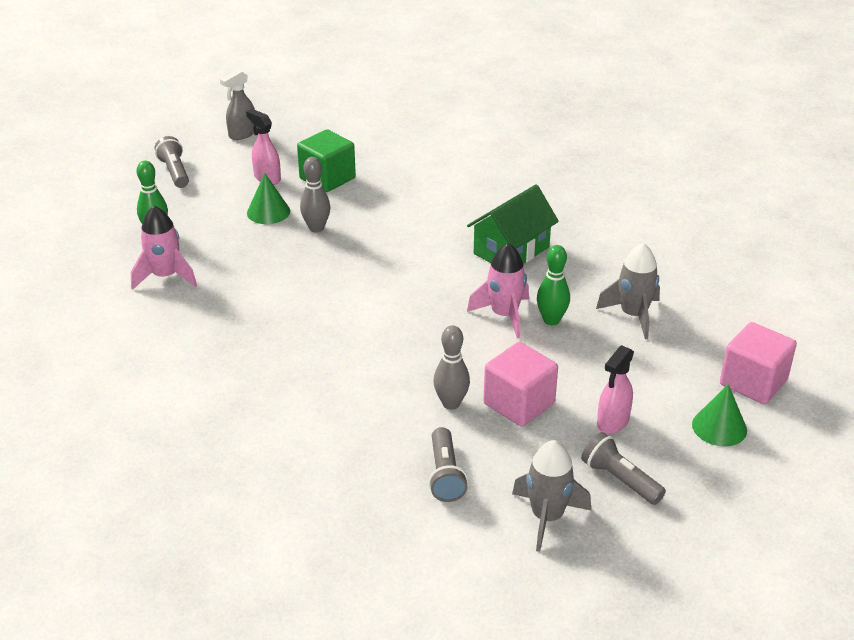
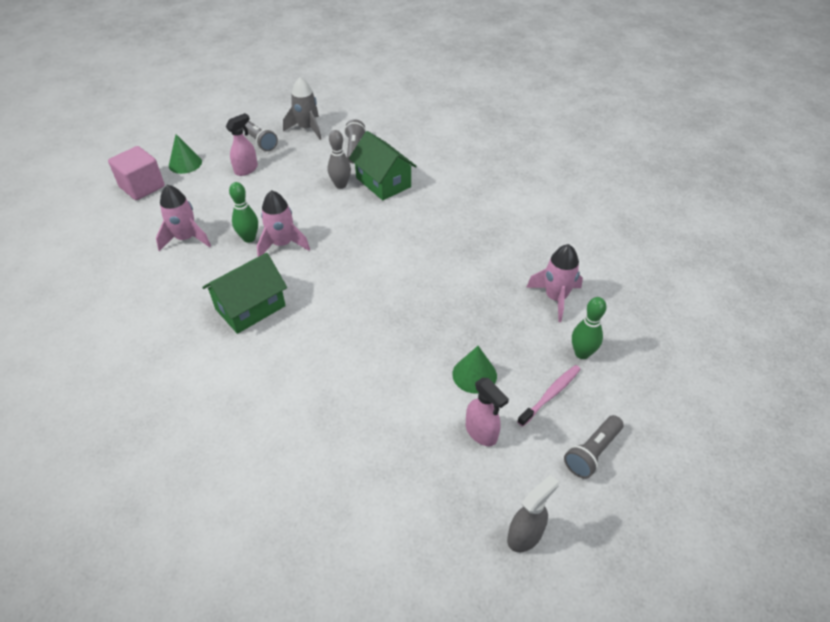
camera: 175 degrees left, 10 degrees up
grey flashlight [155,136,189,188] -> grey flashlight turned 60 degrees clockwise [564,415,624,479]
green cube [297,129,356,192] -> none
grey bowling pin [300,157,330,232] -> none
pink cube [483,342,558,427] -> none
grey rocket [596,243,660,339] -> pink rocket [156,185,211,251]
none -> green house [349,131,417,200]
none -> pink toothbrush [517,365,581,427]

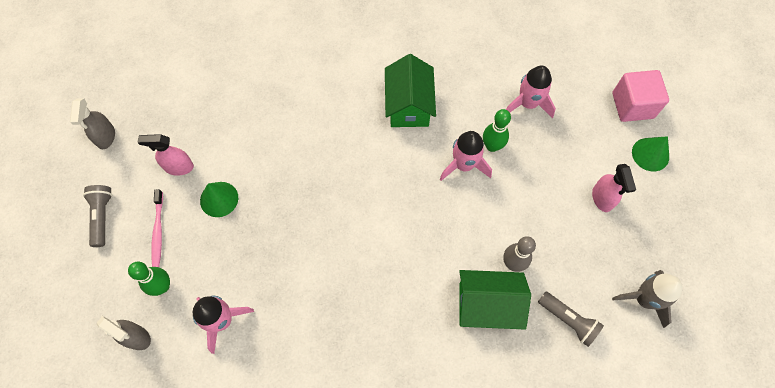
camera: 130 degrees right, 20 degrees up
grey flashlight [242,121,278,151] -> none
none -> grey spray bottle [97,316,151,350]

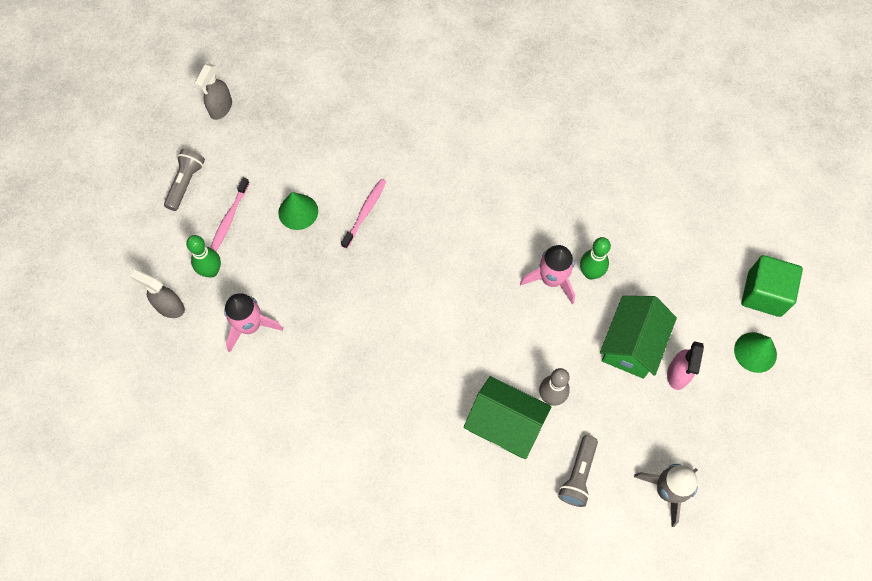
camera: 25 degrees right, 0 degrees up
grey spray bottle [97,316,151,350] -> grey spray bottle turned 150 degrees clockwise [130,270,185,318]
pink spray bottle [137,134,194,176] -> none
green house [385,54,436,127] -> green house moved to [600,296,677,379]
pink rocket [506,65,556,119] -> none
grey flashlight [538,292,604,347] -> grey flashlight turned 45 degrees clockwise [558,435,598,507]
pink cube [612,70,669,122] -> green cube [742,255,803,317]
none -> pink toothbrush [341,179,386,249]

